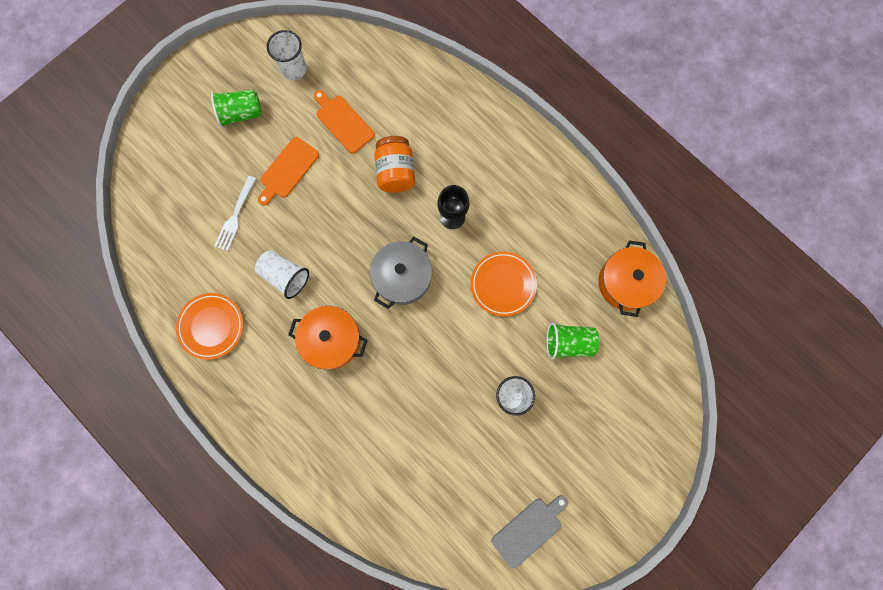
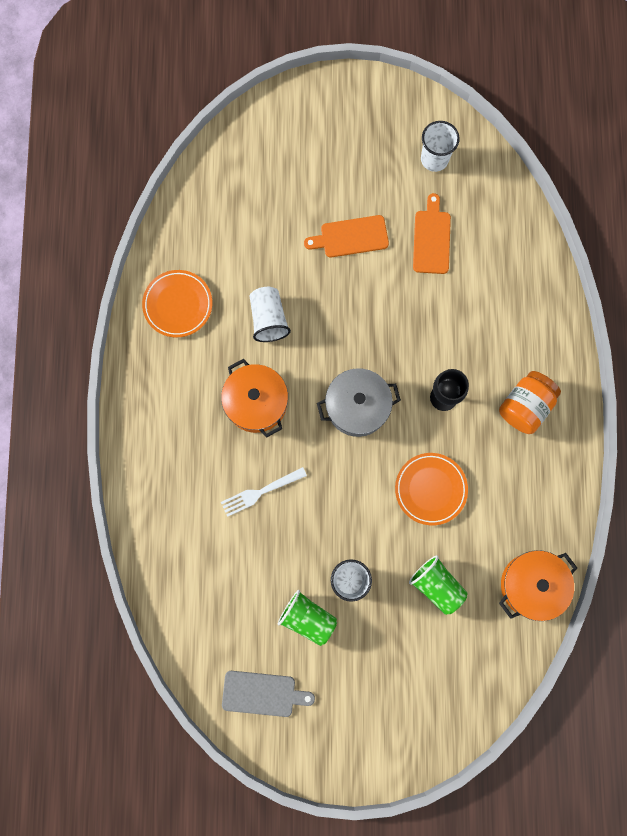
camera: 45 degrees right, 0 degrees up
green cup [211,90,262,127] -> green cup moved to [278,590,337,646]
white fork [215,176,256,251] -> white fork moved to [221,467,307,517]
orange jar [374,136,416,193] -> orange jar moved to [499,371,561,434]

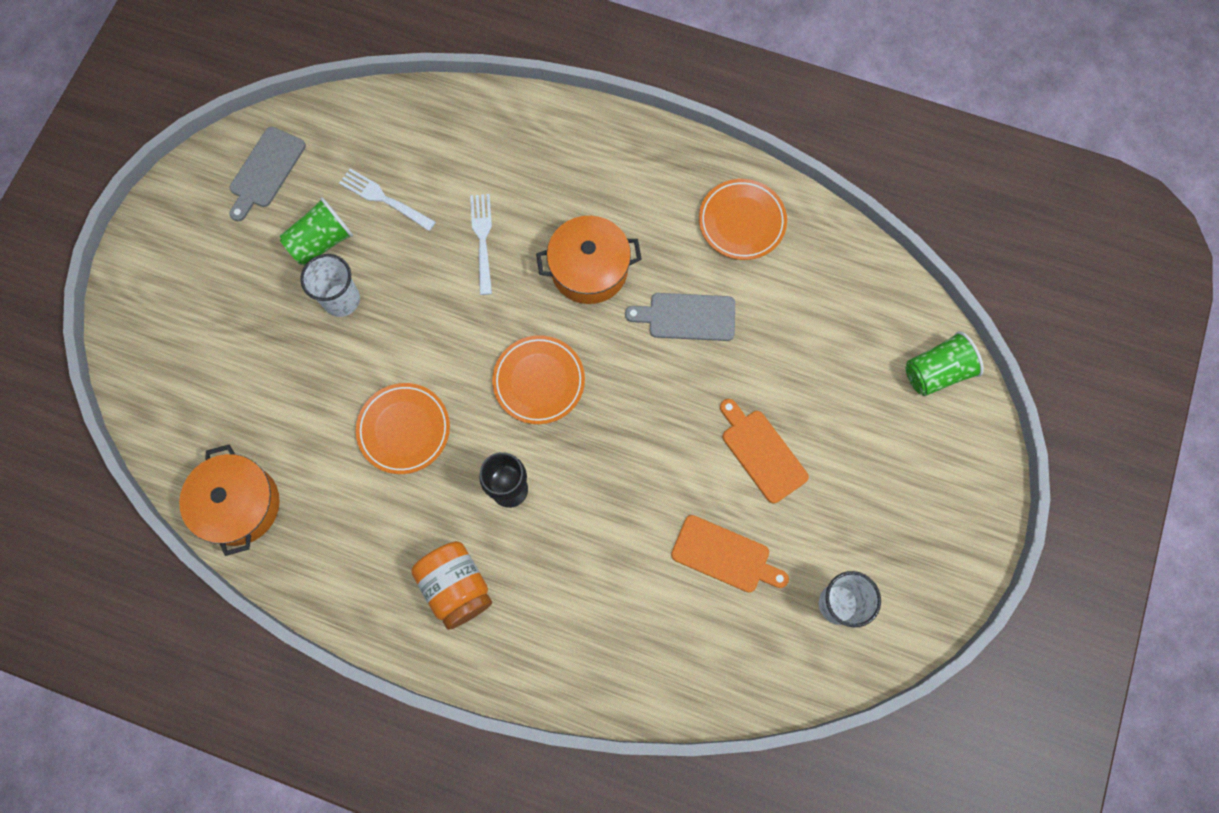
camera: 110 degrees right, 5 degrees down
white cup [250,287,291,342] -> grey cutting board [625,293,735,341]
orange cutting board [304,215,389,257] -> orange cutting board turned 45 degrees counterclockwise [720,399,809,503]
grey pot [317,368,401,437] -> orange plate [492,335,585,424]
green cup [409,555,468,615] -> green cup moved to [906,331,984,396]
none -> white fork [339,169,436,231]

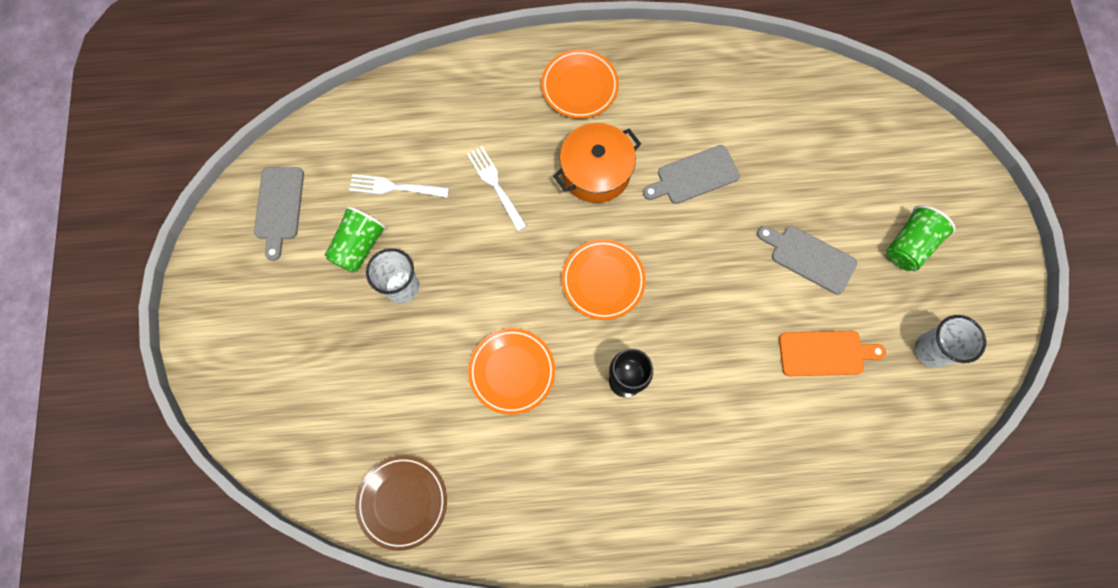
camera: 25 degrees left, 0 degrees up
orange pot [179,444,280,556] -> brown plate [355,456,447,551]
orange jar [411,541,492,630] -> none
orange plate [699,179,787,260] -> orange plate moved to [541,49,619,119]
orange cutting board [720,399,809,503] -> grey cutting board [757,226,857,295]
green cup [906,331,984,396] -> green cup moved to [886,205,956,271]

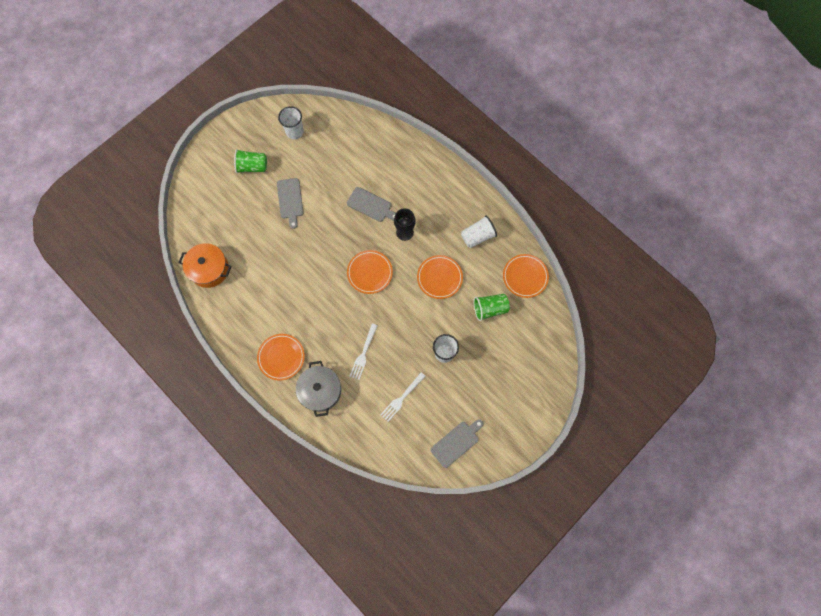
camera: 130 degrees left, 0 degrees up
green cup [325,206,387,273] -> green cup moved to [473,294,510,321]
white fork [349,174,449,198] -> white fork turned 75 degrees clockwise [380,372,426,422]
brown plate [355,456,447,551] -> orange plate [503,254,549,298]
orange pot [553,123,641,203] -> orange pot moved to [178,243,232,288]
grey cutting board [643,145,740,204] -> grey cutting board moved to [347,187,396,222]
orange cutting board [779,331,886,376] -> none
none -> grey pot [296,361,341,417]
none -> white cup [461,215,497,248]

